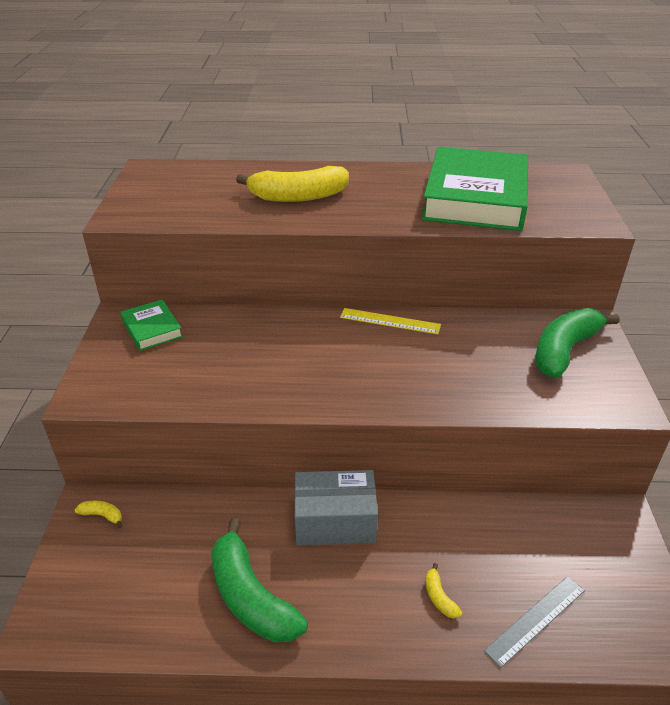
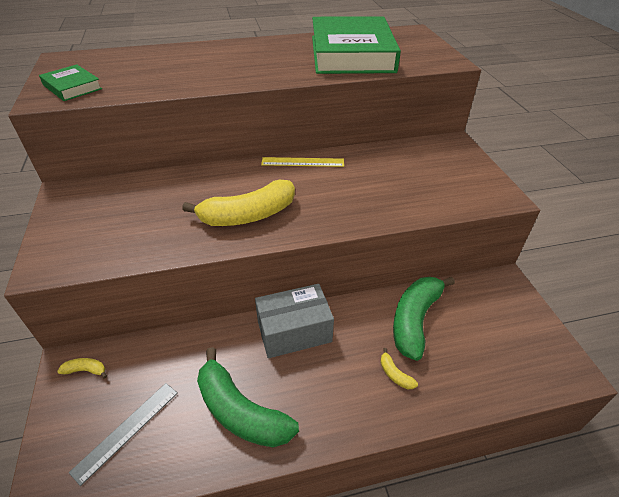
camera: 15 degrees left, 5 degrees up
green book [120,299,183,351] -> green book moved to [39,65,102,101]
yellow banana [236,166,349,202] -> yellow banana moved to [182,180,295,226]
grey ruler [484,576,585,668] -> grey ruler moved to [69,383,178,486]
green banana [535,308,619,378] -> green banana moved to [393,277,455,361]

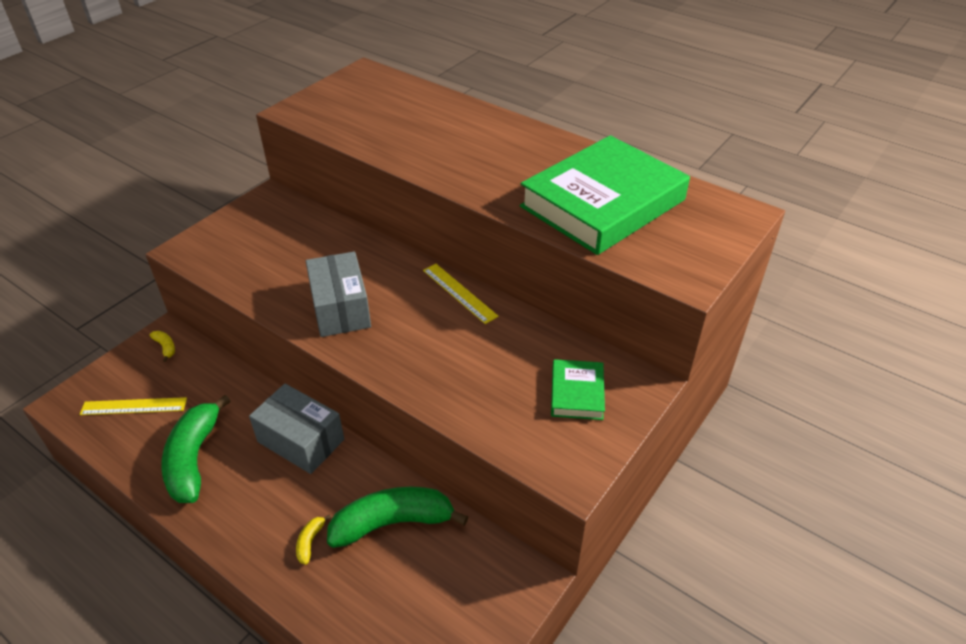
camera: 50 degrees right, 0 degrees up
green book [39,65,102,101] -> green book moved to [551,359,605,420]
grey ruler [69,383,178,486] -> yellow ruler [79,397,187,415]
yellow banana [182,180,295,226] -> grey box [306,251,371,337]

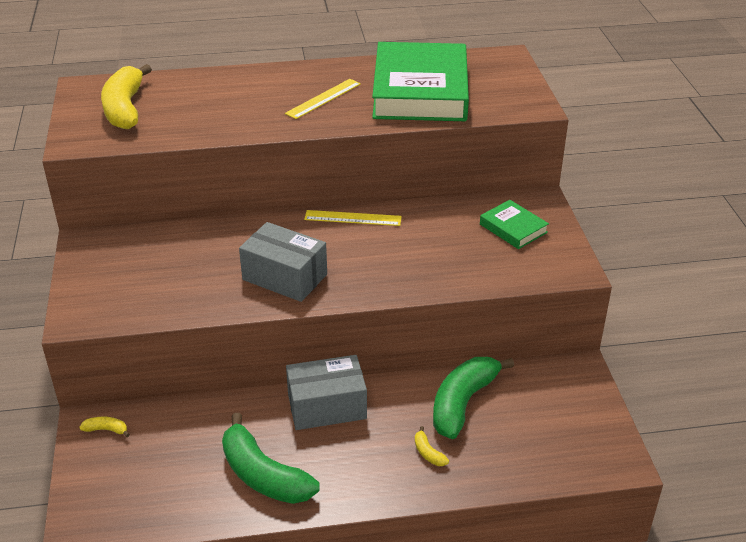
camera: 45 degrees left, 5 degrees down
yellow ruler [79,397,187,415] -> yellow ruler moved to [285,79,361,119]
none -> yellow banana [101,64,152,129]

